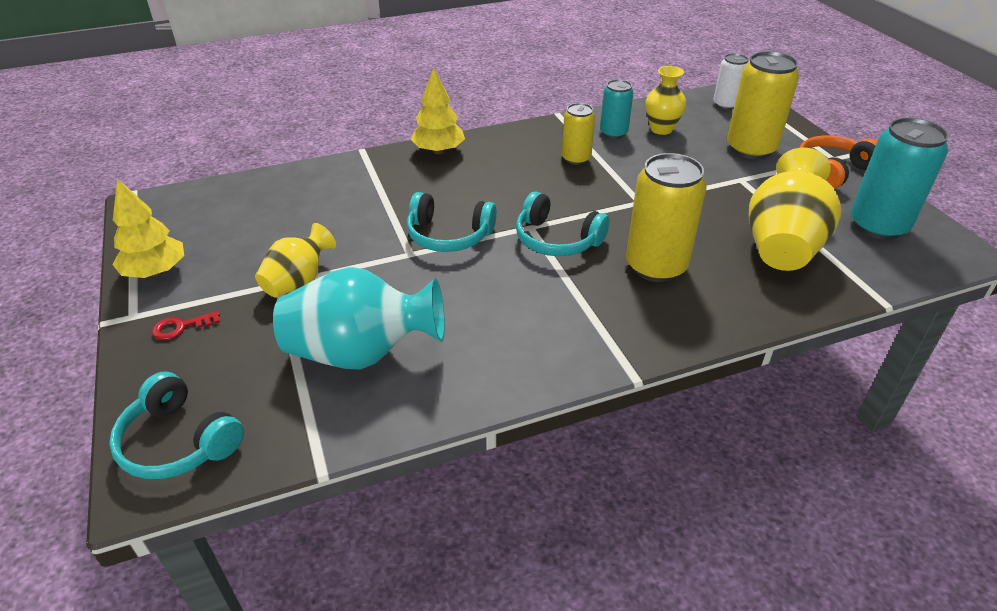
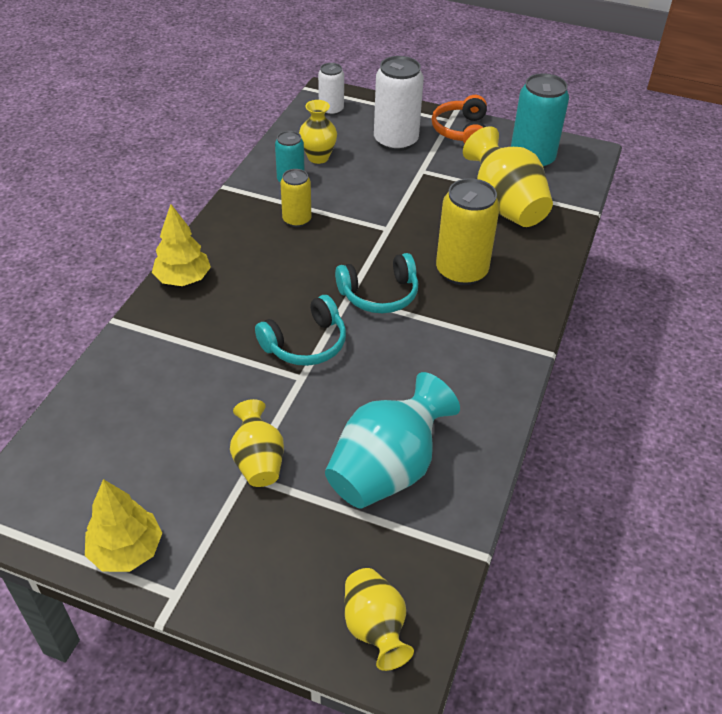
camera: 50 degrees left, 5 degrees up
turquoise headphones [109,372,244,479] -> yellow vase [345,568,414,671]
red key [152,311,220,340] -> none
yellow can [727,51,799,159] -> white can [374,56,424,151]

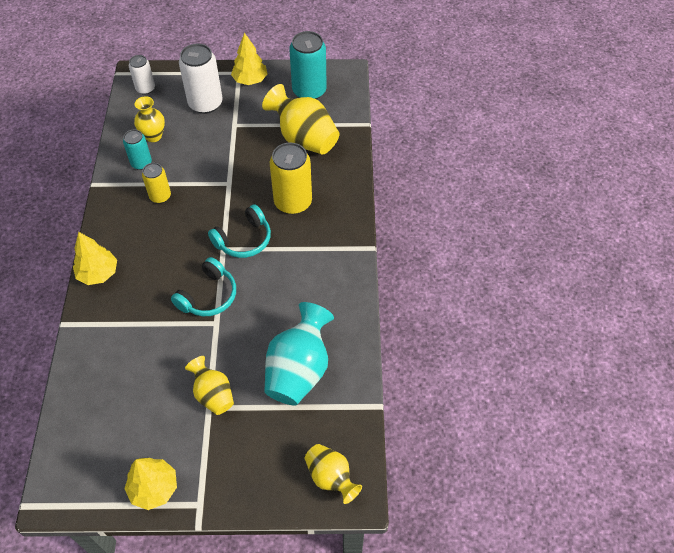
camera: 20 degrees left, 10 degrees up
orange headphones [431,95,487,144] -> yellow tree [231,33,267,85]

